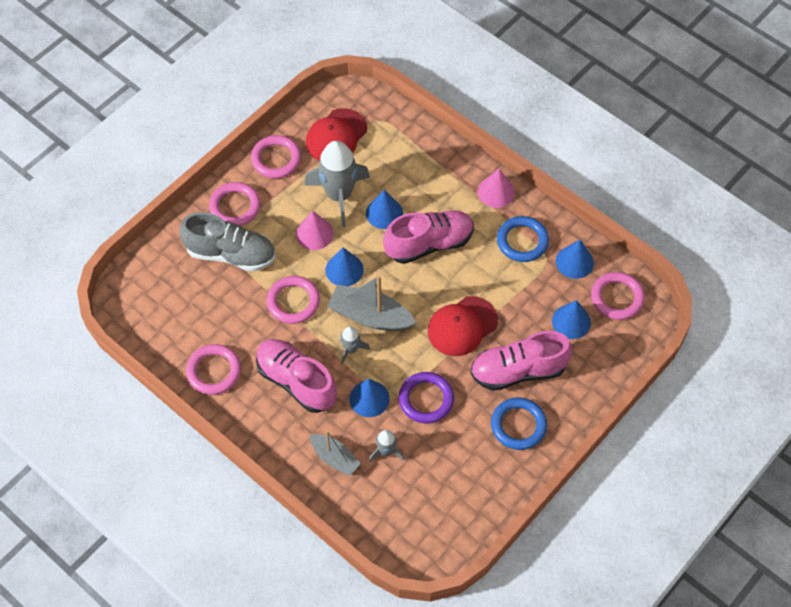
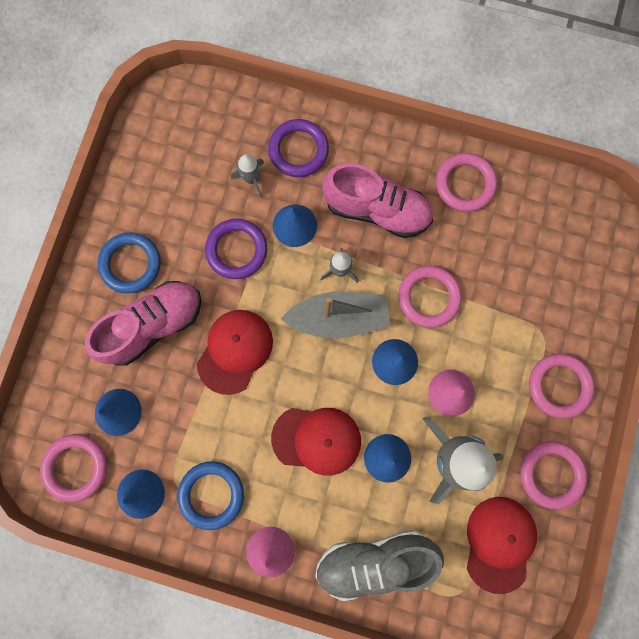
camera: 155 degrees right, 20 degrees up
grey shoe [180,212,275,272] -> grey shoe moved to [315,530,444,601]
grey boat [310,430,361,476] -> purple ring [268,119,329,177]
pink shoe [383,210,474,264] -> red cap [271,408,361,476]

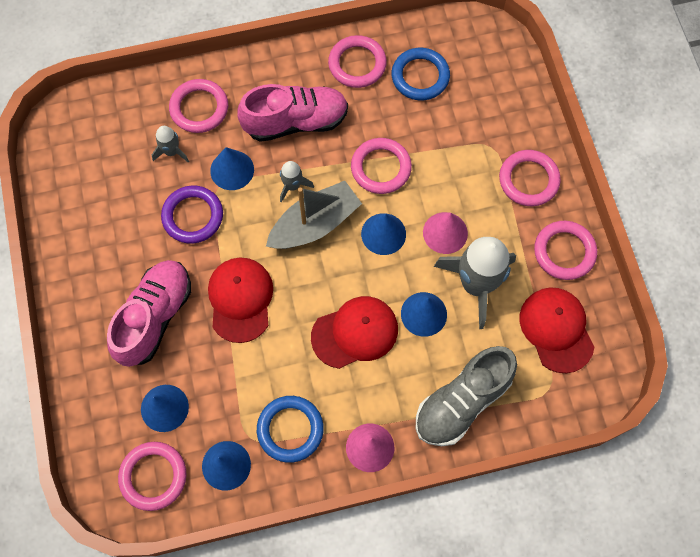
camera: 30 degrees left, 10 degrees down
blue ring [98,232,161,294] -> blue ring moved to [391,48,450,100]
purple ring [268,119,329,177] -> pink ring [169,79,228,133]

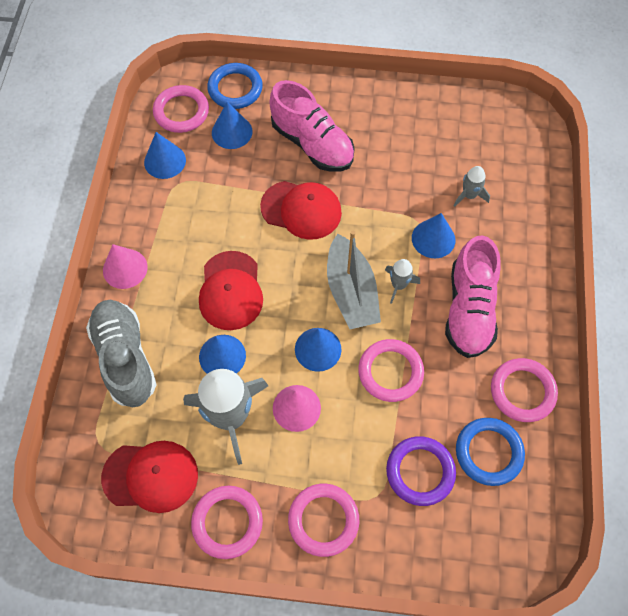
camera: 110 degrees right, 5 degrees down
purple ring [161,186,223,244] -> purple ring moved to [386,436,456,506]
pink ring [169,79,228,133] -> none
blue ring [257,396,324,463] -> blue ring moved to [207,63,263,109]

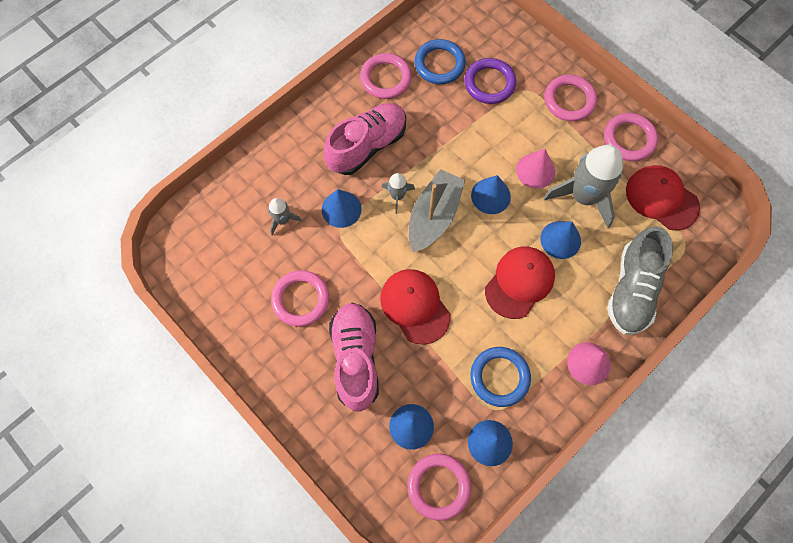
camera: 140 degrees left, 5 degrees up
blue ring [207,63,263,109] -> blue ring moved to [470,347,531,407]
pink ring [358,339,424,402] -> pink ring moved to [271,270,329,326]

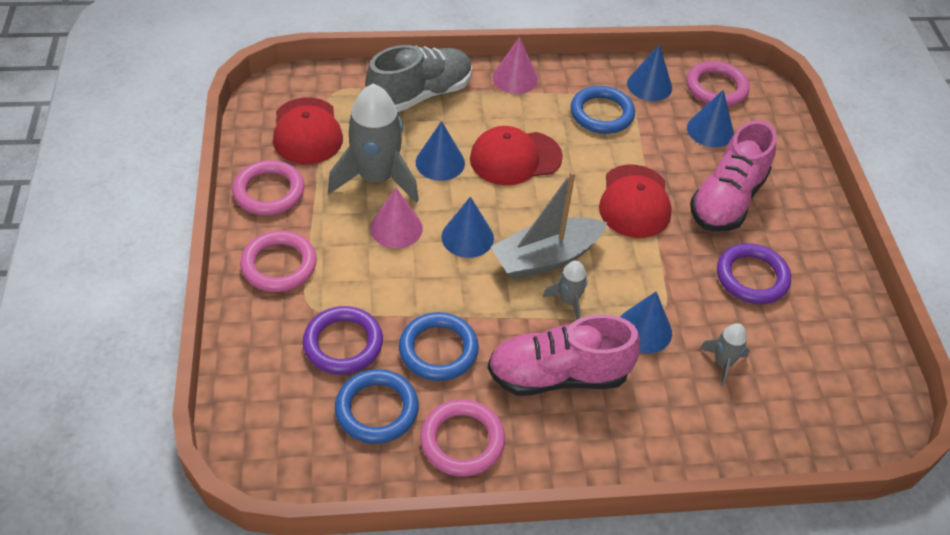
camera: 145 degrees left, 20 degrees down
pink ring [271,270,329,326] -> purple ring [717,243,791,304]
none -> blue ring [399,312,479,381]

